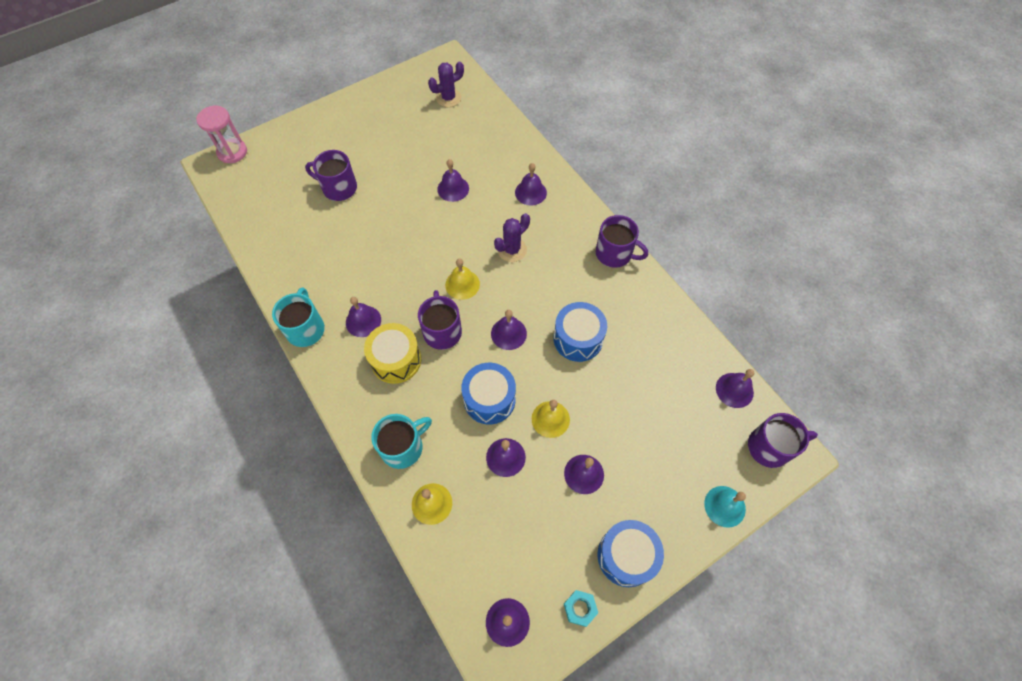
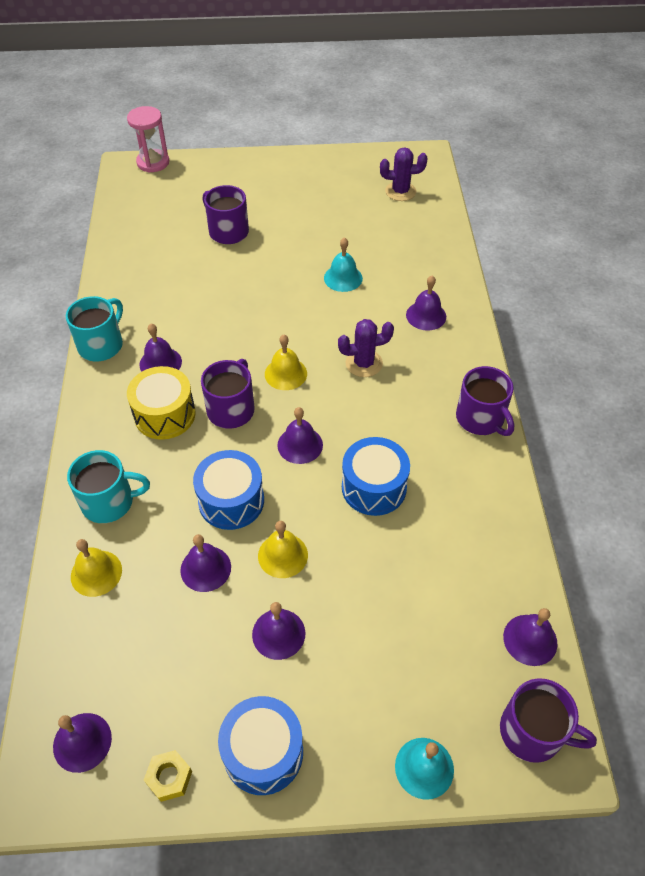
camera: 30 degrees right, 10 degrees down
purple bell [437,159,469,202] -> turquoise bell [324,237,363,292]
turquoise nut [564,590,598,627] -> yellow nut [144,750,192,802]

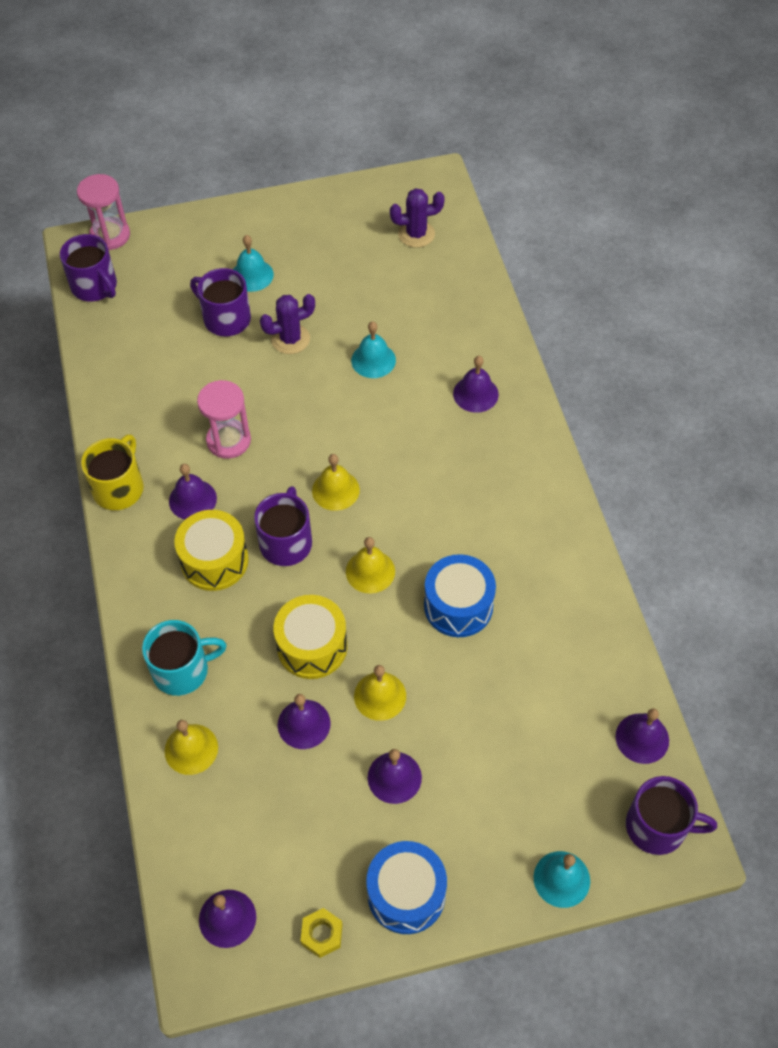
camera: 10 degrees left, 5 degrees up
turquoise mug [66,296,123,361] -> yellow mug [81,434,144,510]
blue drum [193,450,264,530] -> yellow drum [273,595,347,679]
purple bell [277,407,323,464] -> yellow bell [346,537,395,593]
purple cactus [338,319,394,377] -> purple cactus moved to [260,294,315,354]
purple mug [456,366,514,436] -> purple mug moved to [60,234,117,302]
none -> pink hourglass [197,380,251,459]
none -> turquoise bell [233,235,274,292]

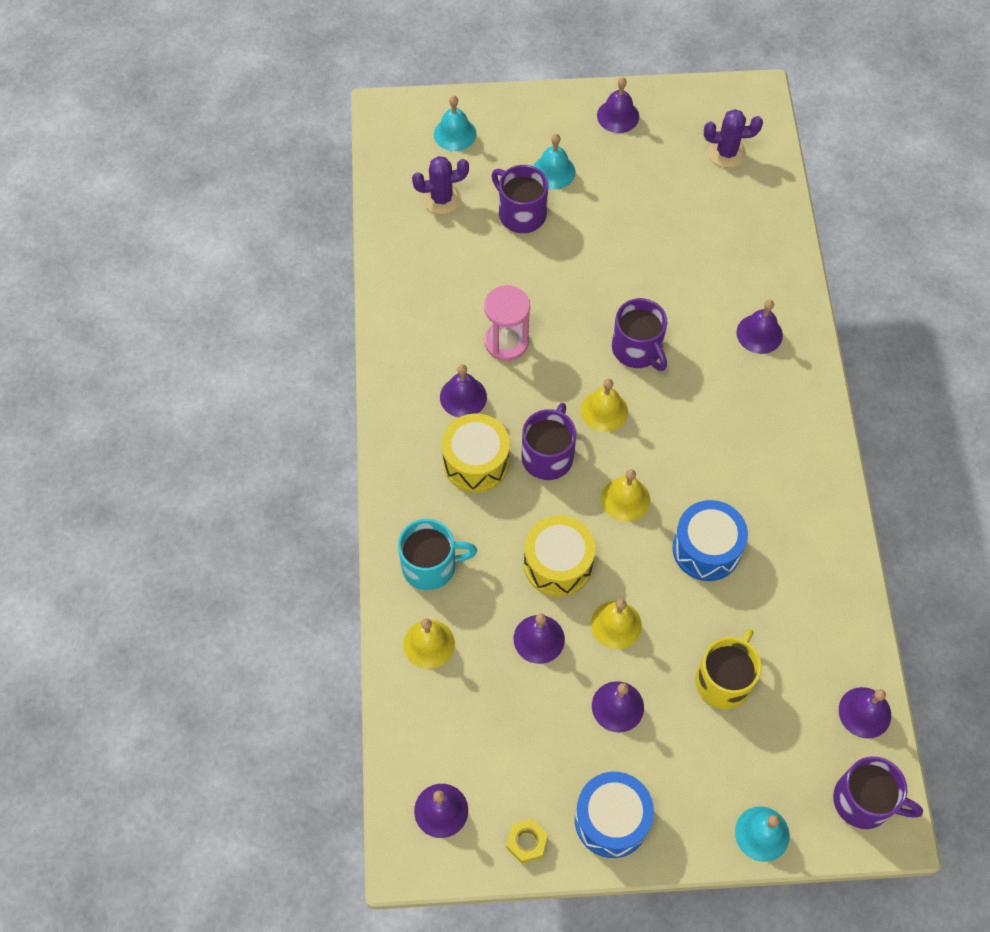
camera: 10 degrees right, 5 degrees up
purple mug [60,234,117,302] -> purple mug moved to [612,298,667,371]
pink hourglass [77,174,130,250] -> none
yellow mug [81,434,144,510] -> yellow mug moved to [696,629,762,709]
purple cactus [260,294,315,354] -> purple cactus moved to [412,156,469,214]
turquoise bell [351,321,396,378] -> turquoise bell moved to [434,95,476,151]
none -> purple bell [597,77,639,133]

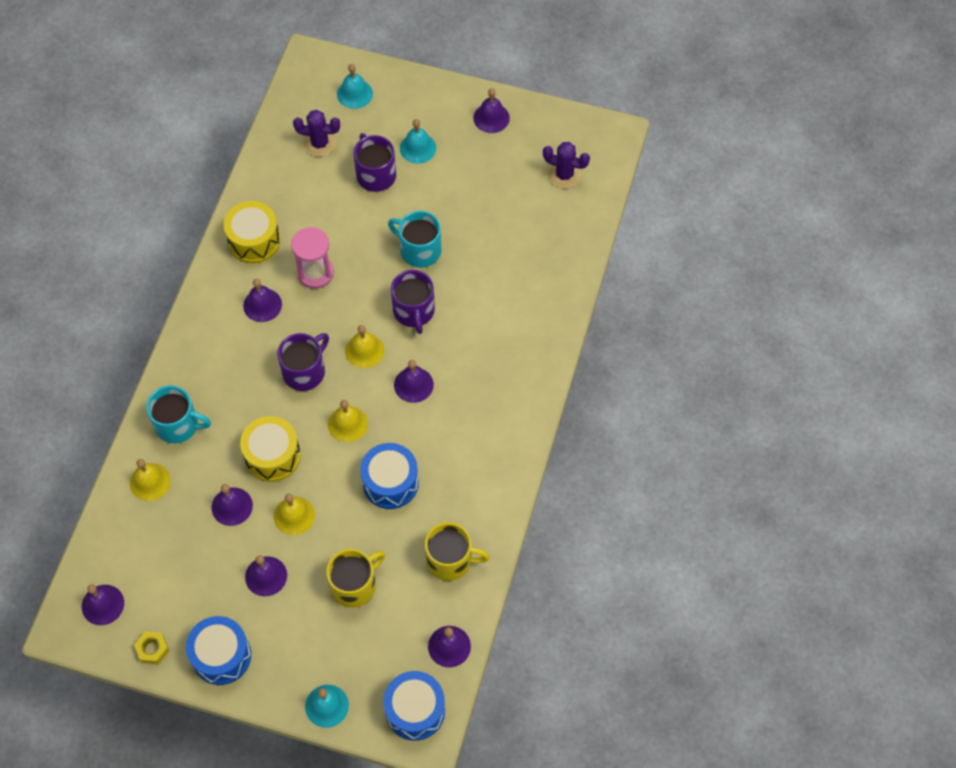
camera: 20 degrees right, 0 degrees up
yellow drum [442,413,510,493] -> yellow drum moved to [224,201,280,263]
purple bell [737,300,783,354] -> purple bell moved to [394,360,434,403]
purple mug [833,756,923,829] -> blue drum [383,671,445,741]
none -> turquoise mug [388,211,441,268]
none -> yellow mug [425,522,490,581]

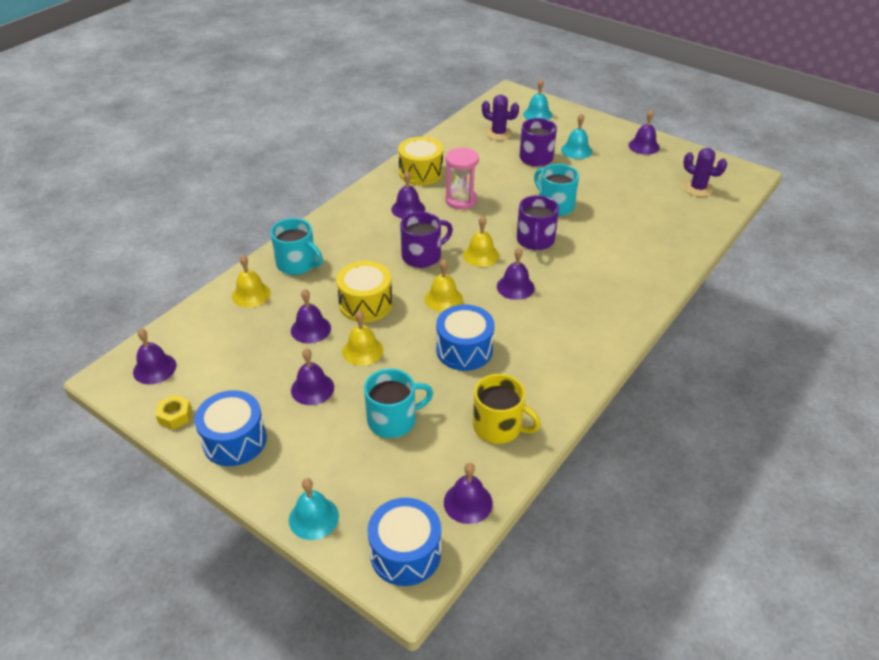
camera: 20 degrees right, 20 degrees down
yellow mug [326,549,385,608] -> turquoise mug [364,369,433,438]

